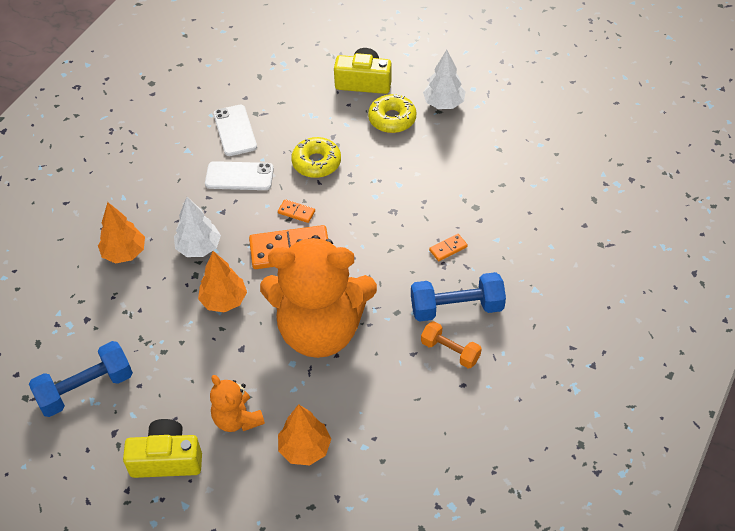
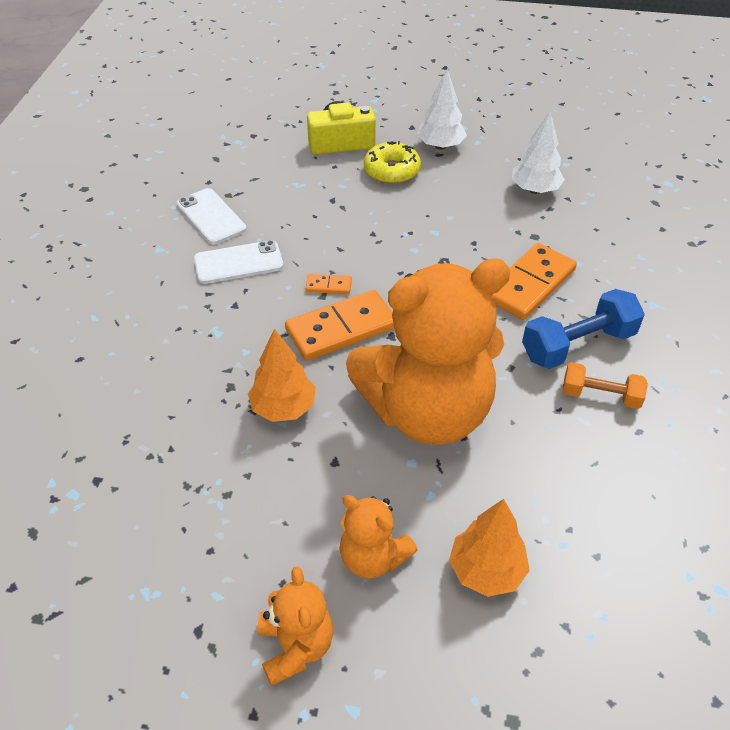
camera: 20 degrees left, 5 degrees down
blue dumbbell [29,341,133,417] -> none
orange tree [98,202,145,264] -> none
yellow camera [123,419,202,478] -> orange teddy bear [258,566,333,686]
white tree [174,197,221,257] -> white tree moved to [512,112,565,194]
yellow donut [291,137,341,178] -> none
orange domino [429,234,468,261] -> orange domino [492,243,577,320], size x2.21

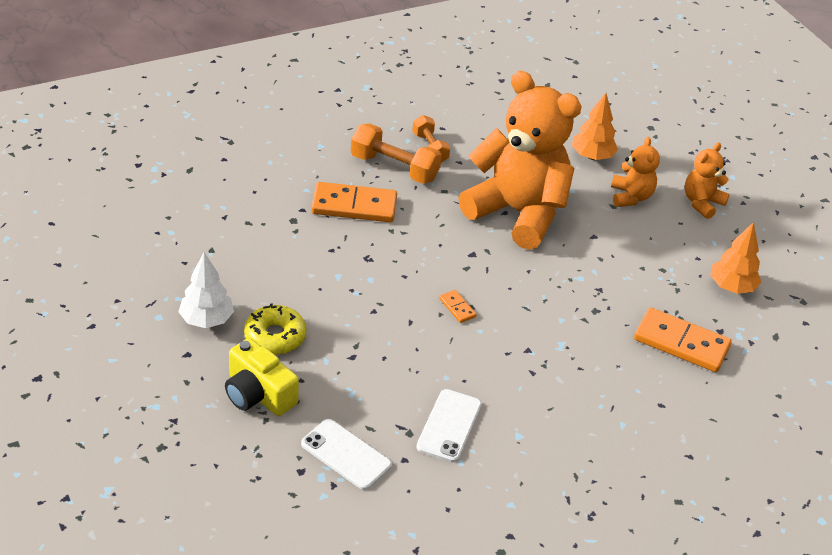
camera: 130 degrees left, 5 degrees down
white phone [194,240,284,284] -> white phone moved to [301,419,392,490]
orange tree [248,329,316,422] -> orange tree moved to [710,222,762,294]
orange domino [285,290,395,361] -> orange domino moved to [634,308,732,372]
white tree [512,112,565,194] -> none
blue dumbbell [522,289,645,369] -> orange dumbbell [351,124,442,184]

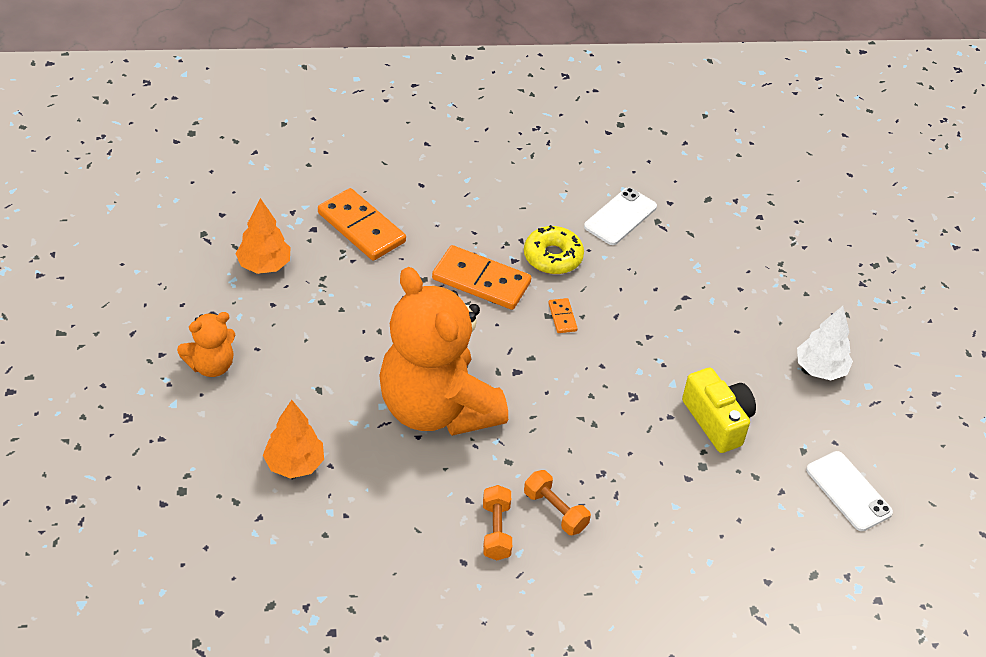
camera: 160 degrees left, 5 degrees up
yellow camera [225,338,299,416] -> yellow camera moved to [682,368,756,453]
yellow donut [244,303,307,355] -> yellow donut moved to [524,225,584,274]
white phone [301,419,392,490] -> white phone moved to [806,451,893,531]
orange domino [311,182,397,222] -> orange domino moved to [432,245,532,310]
orange dumbbell [351,124,442,184] -> orange dumbbell [524,470,591,535], size x0.63
orange teddy bear [611,137,660,207] -> none

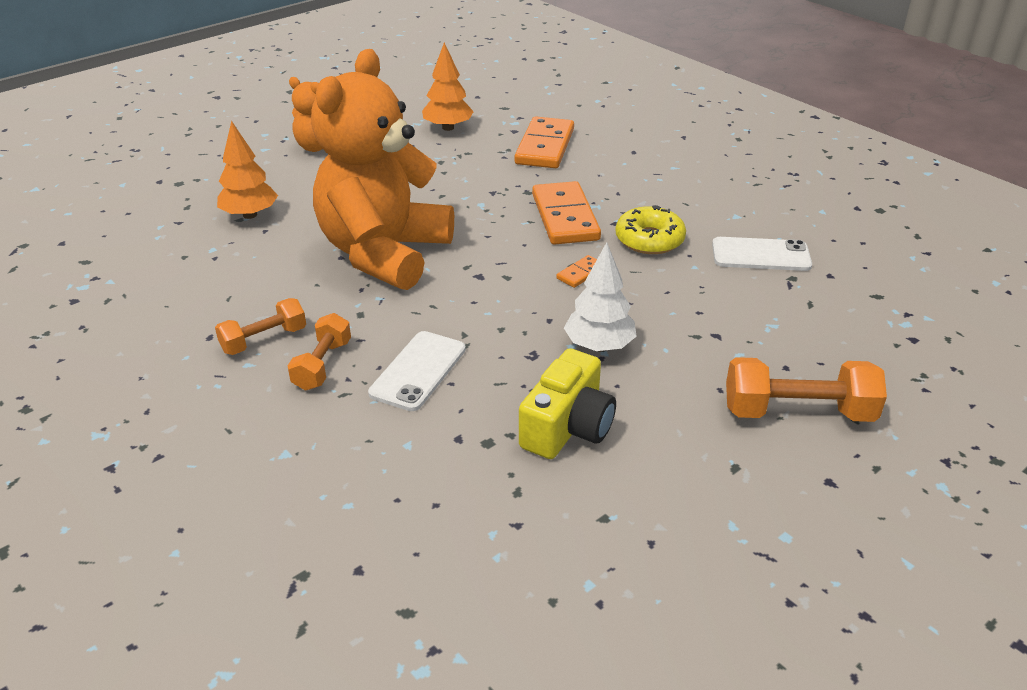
camera: 60 degrees right, 10 degrees down
white tree [797,306,853,380] -> white tree moved to [564,242,637,351]
white phone [806,451,893,531] -> white phone moved to [368,331,466,411]
none -> orange dumbbell [726,357,887,422]

